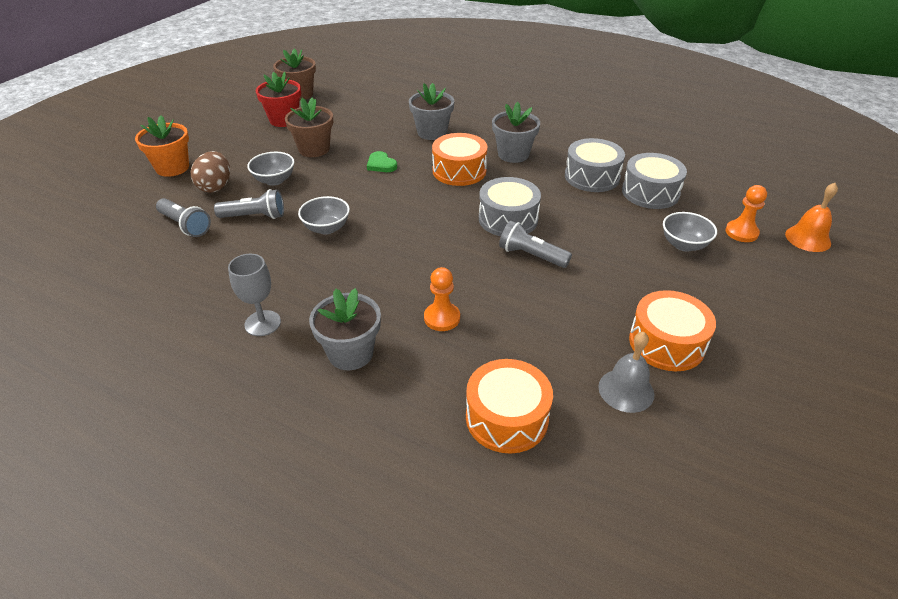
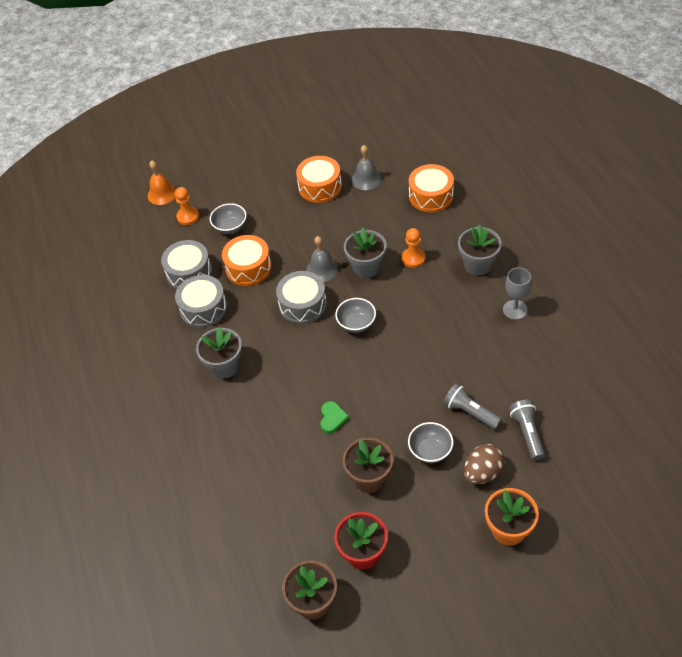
camera: 135 degrees left, 10 degrees up
grey bowl [298,196,350,235] -> grey bowl moved to [335,298,376,333]
grey flower pot [409,83,454,140] -> grey flower pot moved to [344,228,387,278]
orange drum [432,133,488,186] -> orange drum moved to [222,235,272,286]
grey flashlight [499,220,572,268] -> grey bell [306,236,338,282]

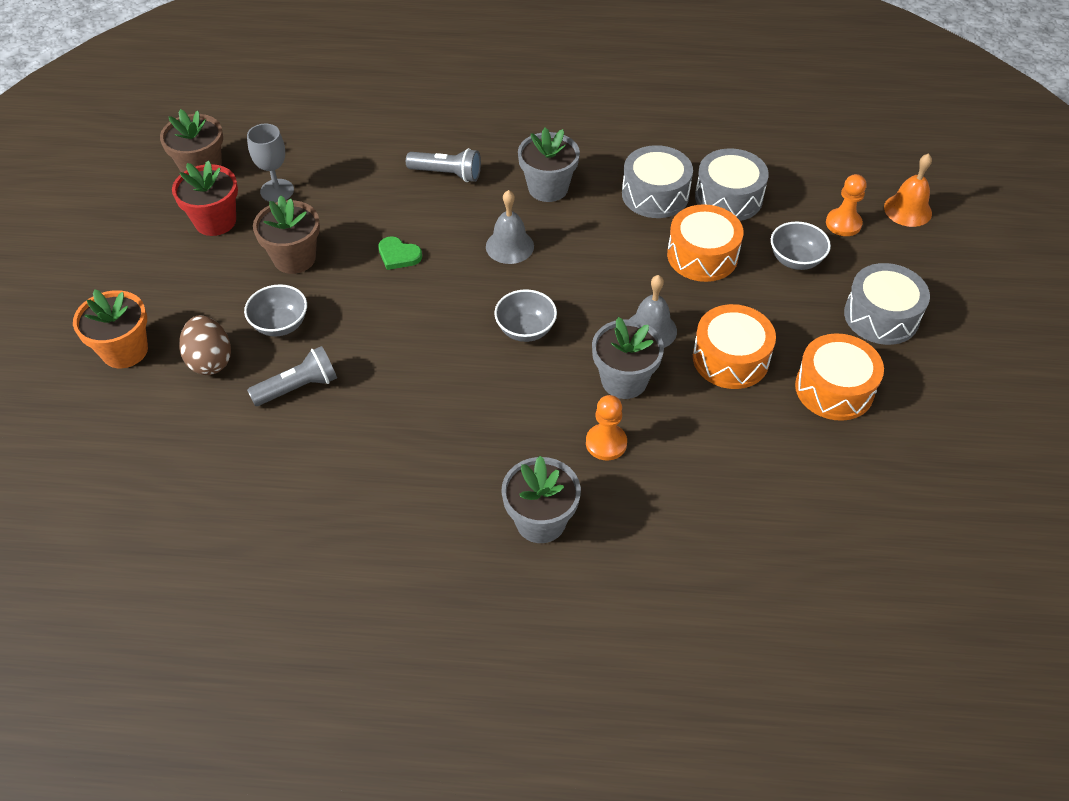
camera: 110 degrees right, 0 degrees up
grey drum [276,271,327,324] -> grey drum moved to [844,263,930,345]
grey bell [352,145,381,190] -> grey bell moved to [486,190,534,264]
orange drum [409,164,454,212] -> orange drum moved to [693,304,776,389]
grey goblet [503,268,531,320] -> grey goblet moved to [247,124,294,203]
grey flashlight [509,399,545,460] -> grey flashlight moved to [406,148,481,182]

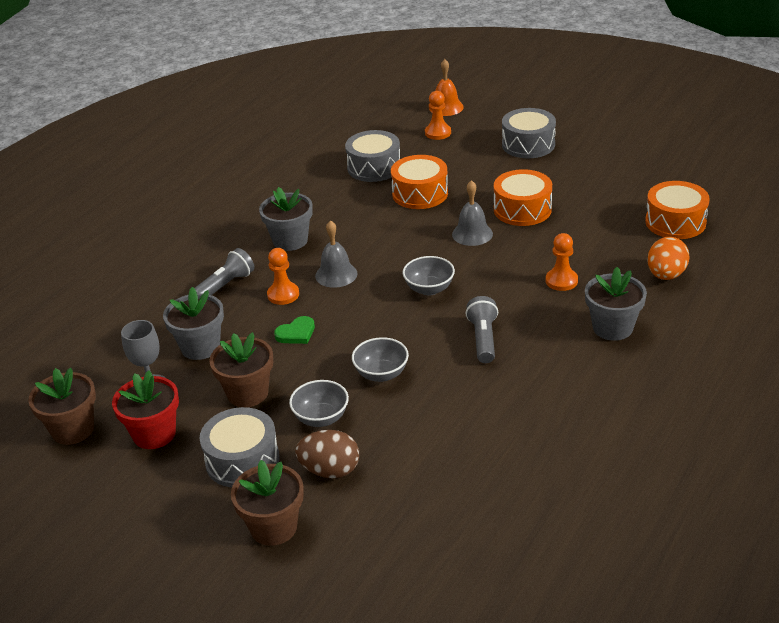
camera: 60 degrees left, 15 degrees down
orange flower pot [73,289,148,368] -> brown flower pot [231,460,304,546]
grey flashlight [247,346,337,406] -> grey flashlight moved to [466,296,498,363]
grey flower pot [592,317,664,399] -> grey flower pot moved to [163,287,224,360]
grey drum [622,145,693,218] -> grey drum moved to [200,407,279,487]
grey bowl [771,221,831,270] -> grey bowl moved to [352,337,409,382]
orange drum [795,333,884,421] -> orange drum moved to [645,181,710,239]
none -> orange pawn [267,248,299,305]
none -> orange egg [647,237,689,280]

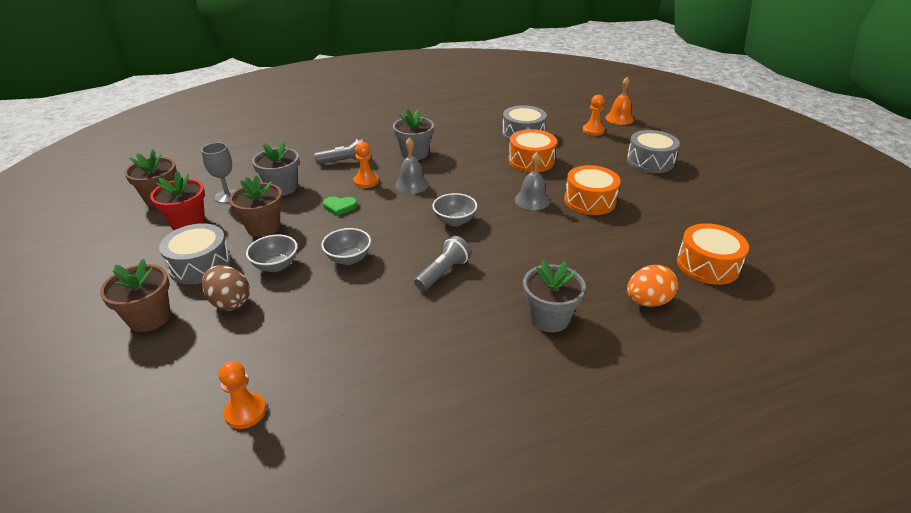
camera: 35 degrees right, 0 degrees up
orange pawn [546,233,578,291] -> orange pawn moved to [218,361,266,429]

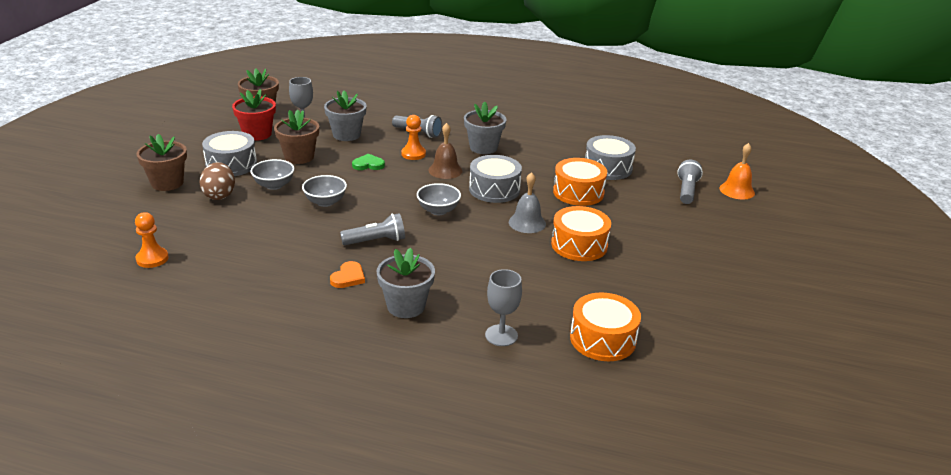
camera: 35 degrees right, 5 degrees down
green heart [323,197,357,216] -> green heart turned 135 degrees clockwise [352,154,385,170]
grey bell [395,137,429,194] -> brown bell [428,123,462,179]
orange pawn [583,95,605,136] -> grey flashlight [677,160,703,204]
grey drum [627,130,680,173] -> grey drum moved to [469,155,522,203]
orange egg [627,265,678,307] -> grey goblet [485,269,522,346]
none -> orange heart [330,261,365,288]

